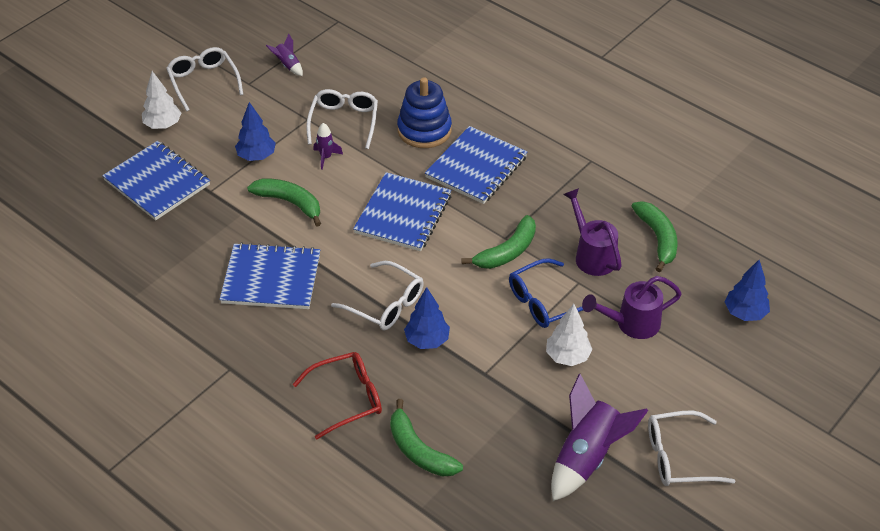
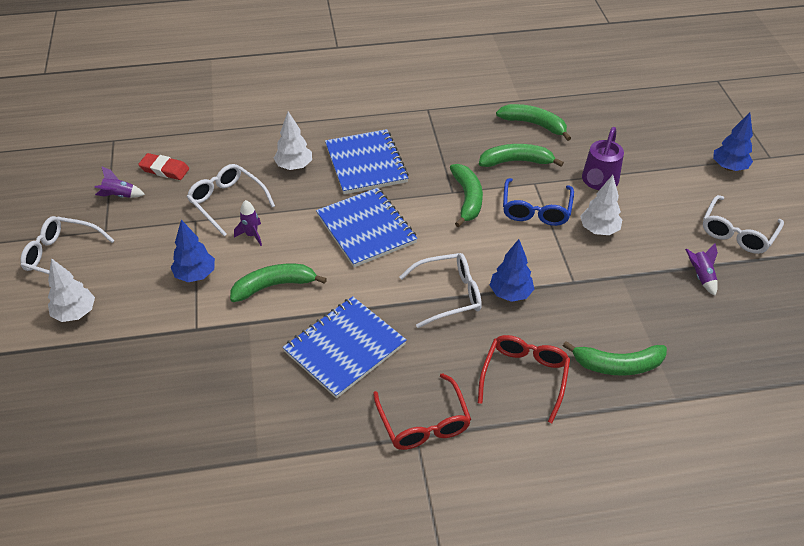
camera: 50 degrees left, 0 degrees up
blue notebook [102,141,210,220] -> none
blue stacking toy [397,77,452,148] -> white tree [274,111,312,170]
purple rocket [551,374,648,501] -> purple rocket [685,243,718,296], size x0.48
purple watering can [563,188,622,276] -> green banana [479,144,564,167]
blue tree [725,260,770,321] -> blue tree moved to [713,112,753,171]
none -> red eraser [138,153,189,180]
none -> red glasses [373,373,471,450]

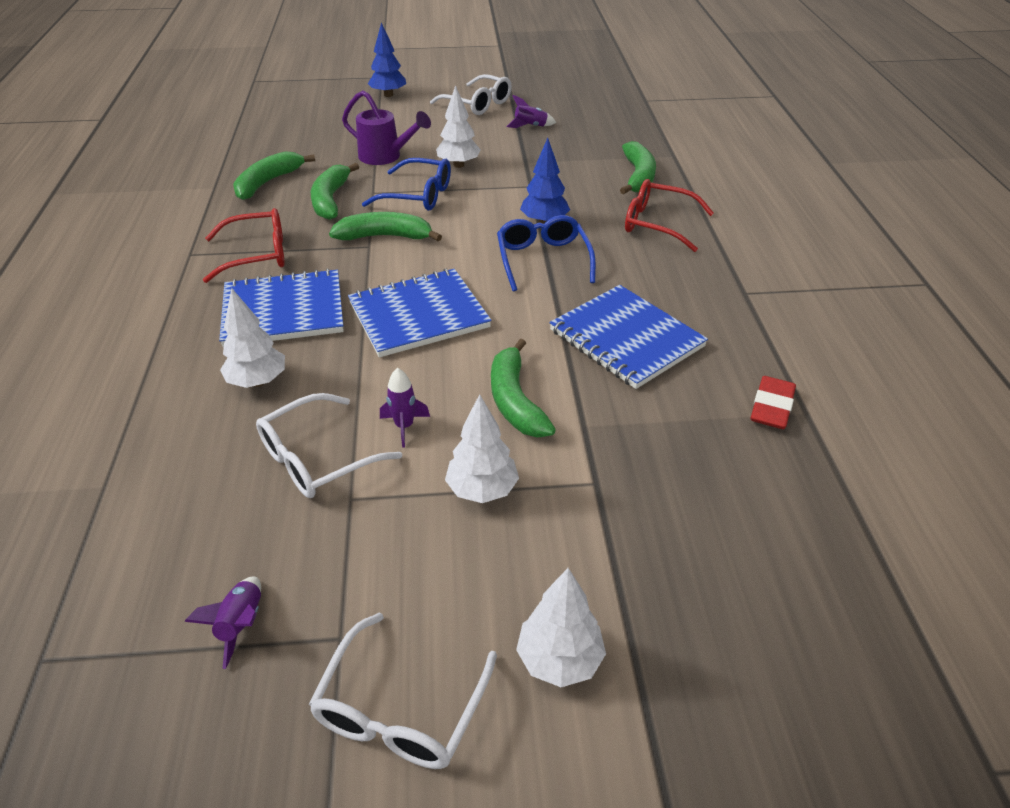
camera: 85 degrees left, 5 degrees down
red eraser [138,153,189,180] -> red eraser moved to [750,376,796,429]
blue tree [171,220,215,282] -> white tree [445,394,519,503]
red glasses [373,373,471,450] -> red glasses moved to [203,208,285,283]
white glasses [400,253,482,328] -> blue glasses [497,215,596,292]

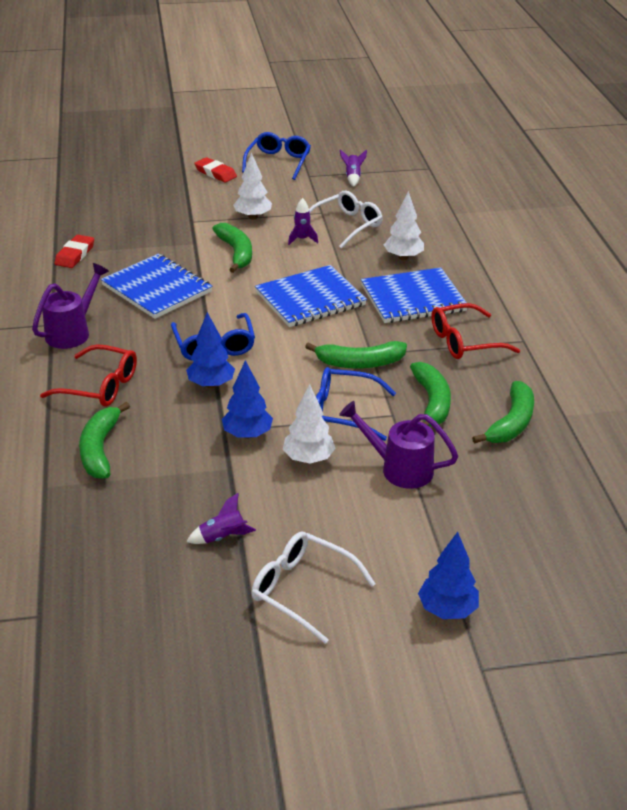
camera: 175 degrees right, 5 degrees down
white glasses [309,613,497,769] -> blue glasses [242,132,311,180]
white tree [516,568,606,687] -> red eraser [194,157,237,182]
none -> purple watering can [32,263,109,349]
none -> blue tree [222,360,273,439]

